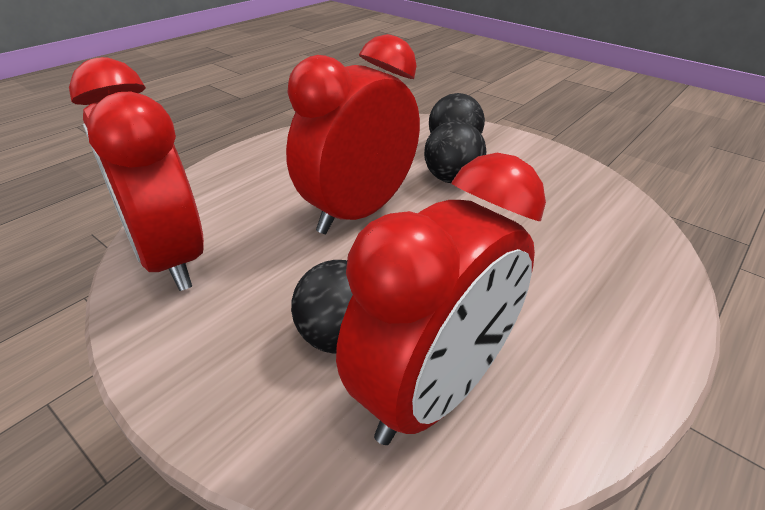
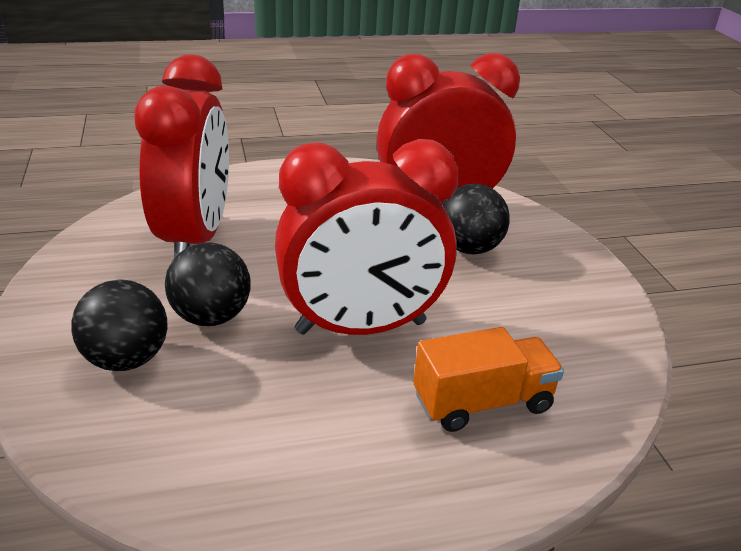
camera: 145 degrees left, 5 degrees down
red clock [69,57,204,291] -> red clock moved to [135,54,229,258]
none -> orange truck [413,327,564,432]

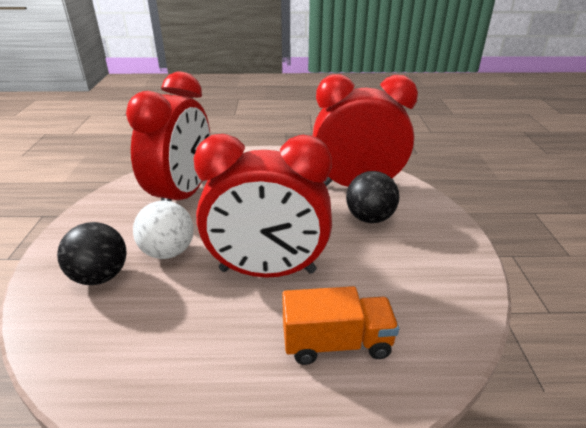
camera: 15 degrees right, 0 degrees up
black ball [165,243,250,326] -> white ball [133,201,194,259]

